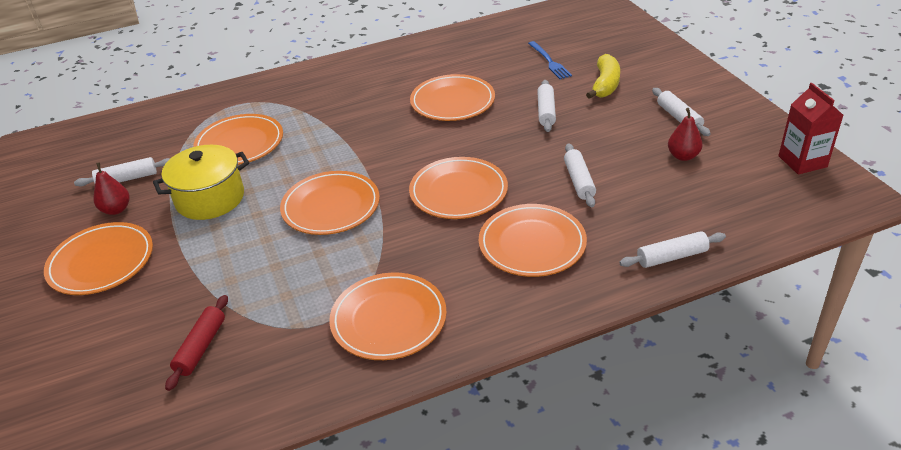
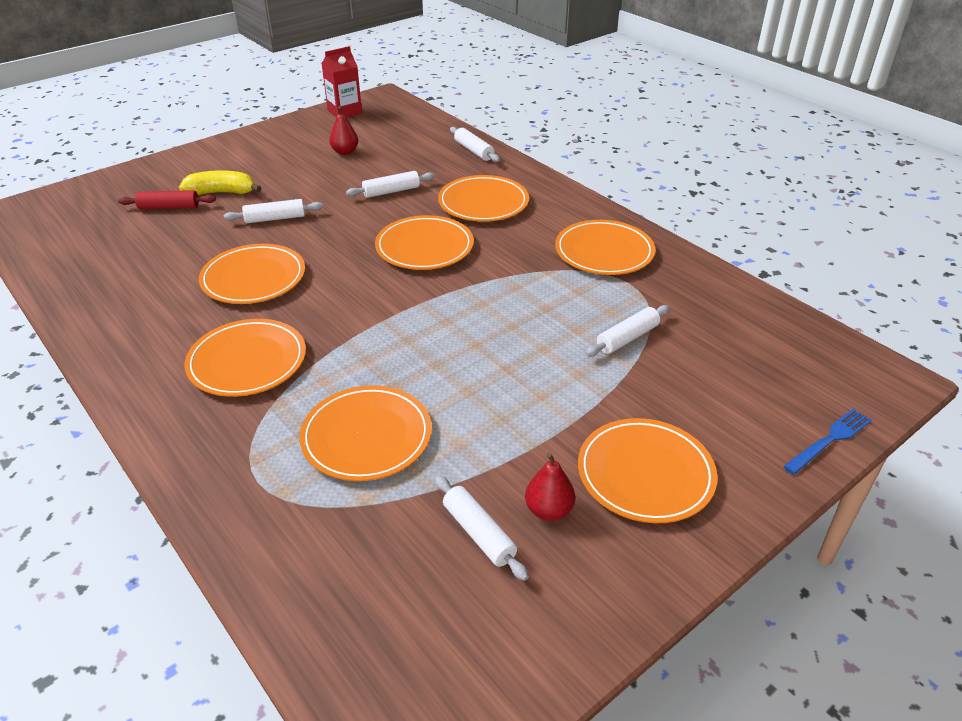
camera: 110 degrees left, 0 degrees up
yellow pot [153,145,249,220] -> none
red rolling pin [165,295,228,391] -> red rolling pin moved to [118,190,216,209]
orange plate [280,171,380,235] -> orange plate moved to [184,319,306,397]
blue fork [528,41,572,79] -> blue fork moved to [783,408,872,475]
white rolling pin [652,88,711,136] -> white rolling pin moved to [585,305,670,357]

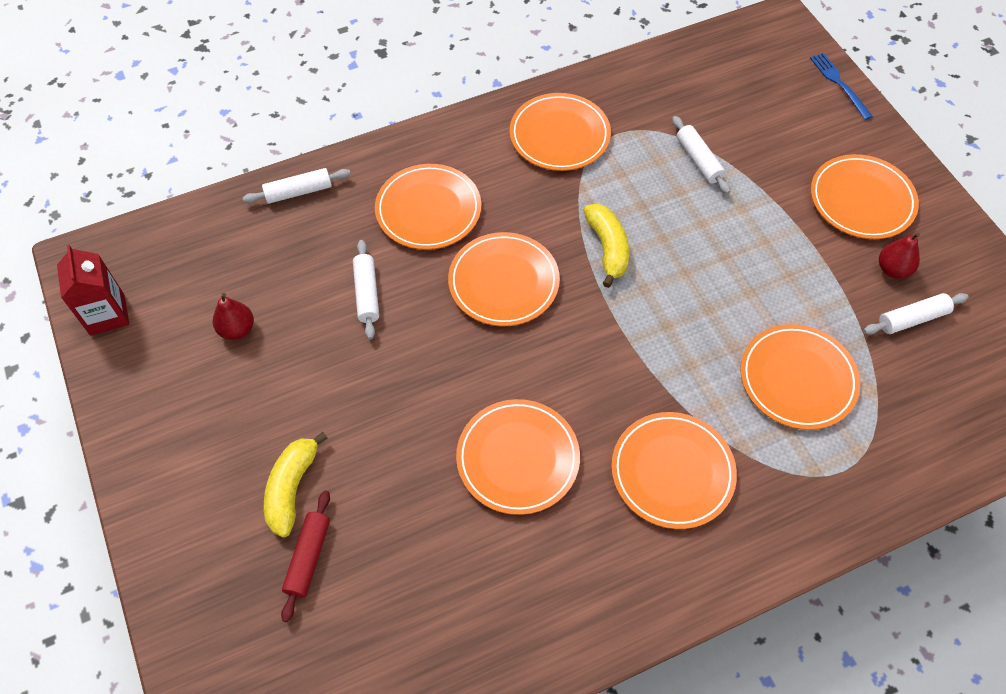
camera: 75 degrees left, 20 degrees up
white rolling pin [224,199,323,223] -> none
none -> yellow banana [584,203,629,288]

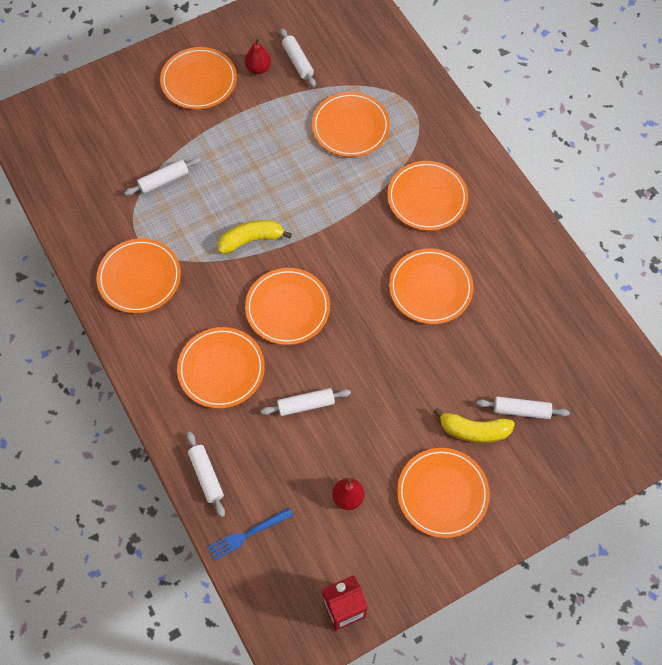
camera: 95 degrees left, 5 degrees up
red rolling pin [281,491,330,622] -> white rolling pin [476,397,570,419]
blue fork [810,53,873,120] -> blue fork moved to [208,508,293,561]
none -> orange plate [397,448,490,538]

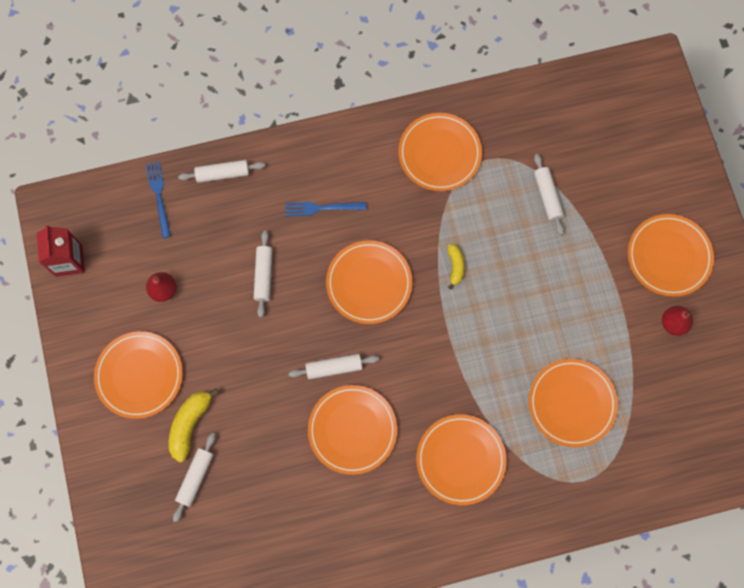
camera: 105 degrees right, 10 degrees up
orange plate [177,327,265,409] -> blue fork [285,202,367,216]
yellow banana [218,220,292,254] -> yellow banana [448,244,464,289], size x0.60
white rolling pin [280,28,316,87] -> white rolling pin moved to [289,354,379,379]

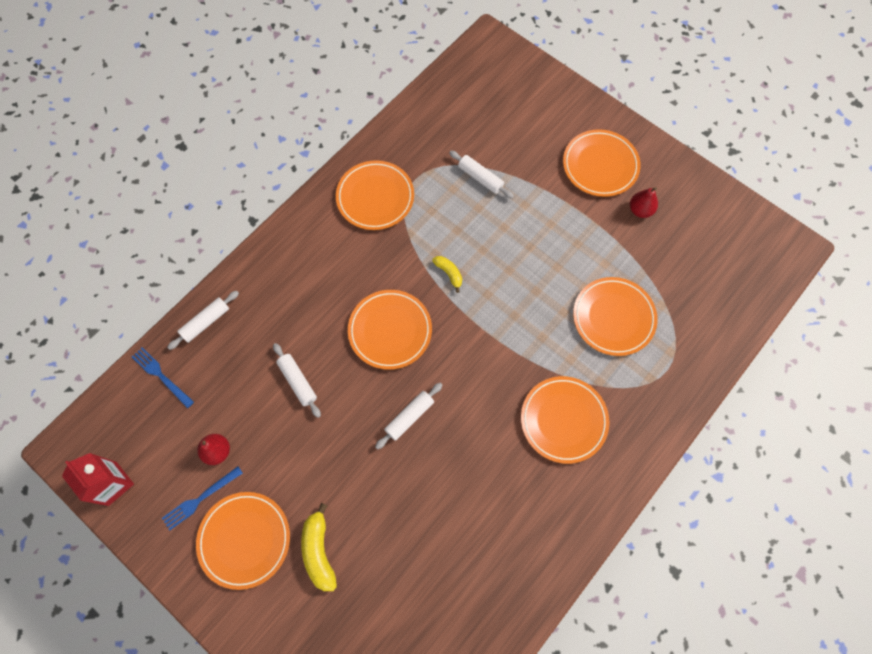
camera: 35 degrees left, 5 degrees down
white rolling pin [173,433,216,522] -> none
blue fork [285,202,367,216] -> blue fork moved to [162,466,243,531]
orange plate [308,385,397,475] -> none

